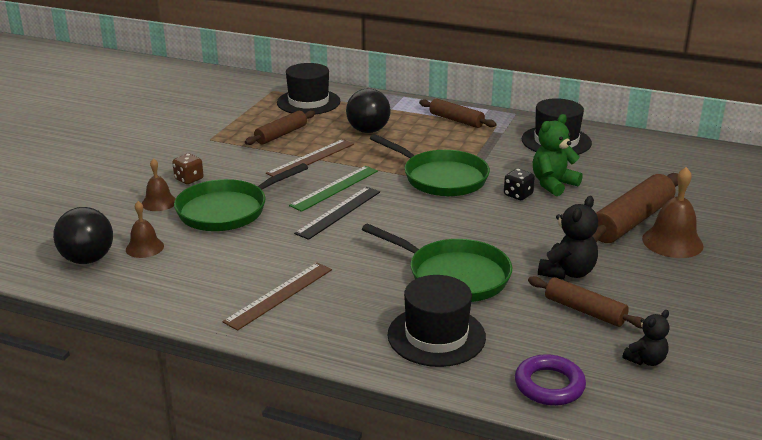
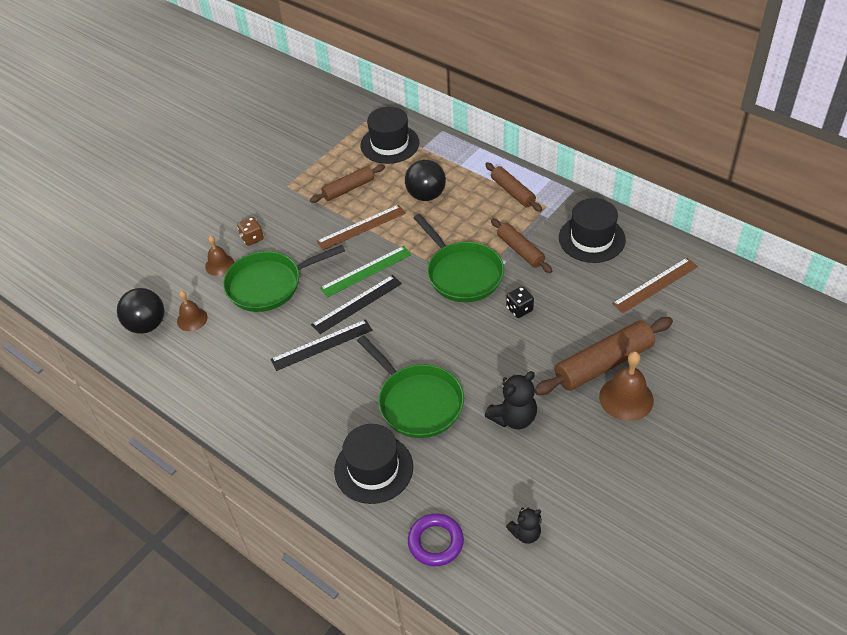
camera: 20 degrees right, 20 degrees up
brown ruler [222,263,332,331] -> brown ruler moved to [612,258,698,313]
brown rolling pin [528,276,645,328] -> brown rolling pin moved to [491,219,552,273]
green teddy bear [533,114,583,196] -> none
none -> black ruler [270,319,372,371]

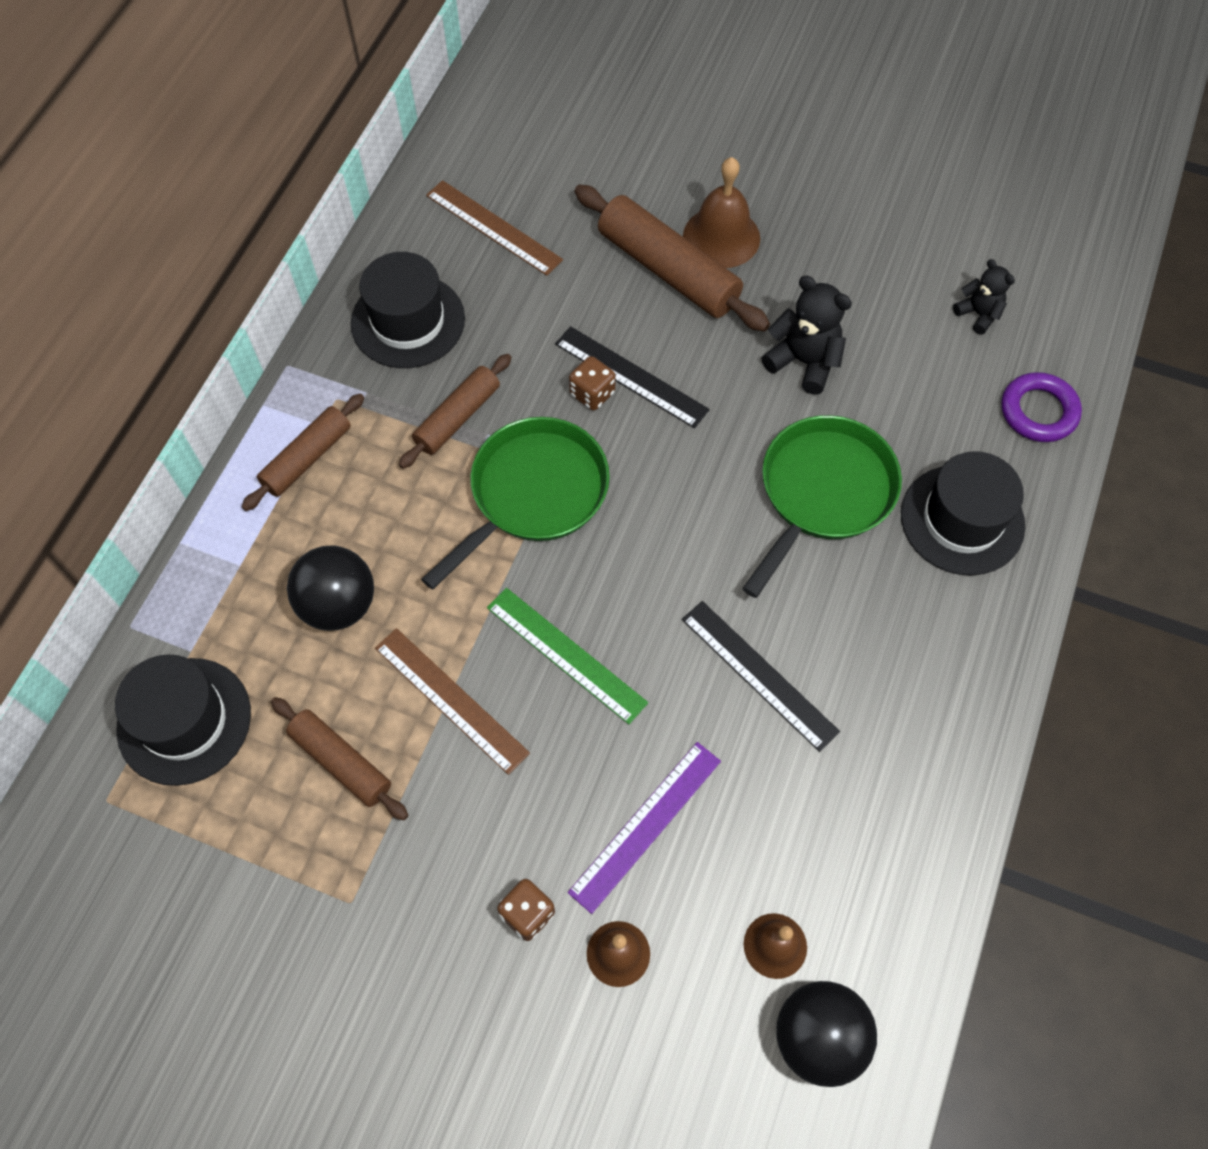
camera: 110 degrees left, 15 degrees up
green pan [223,245,345,312] -> purple ruler [568,742,721,914]
black ruler [311,275,402,334] -> black ruler moved to [555,326,710,428]
black dice [506,286,534,318] -> brown dice [569,356,616,410]

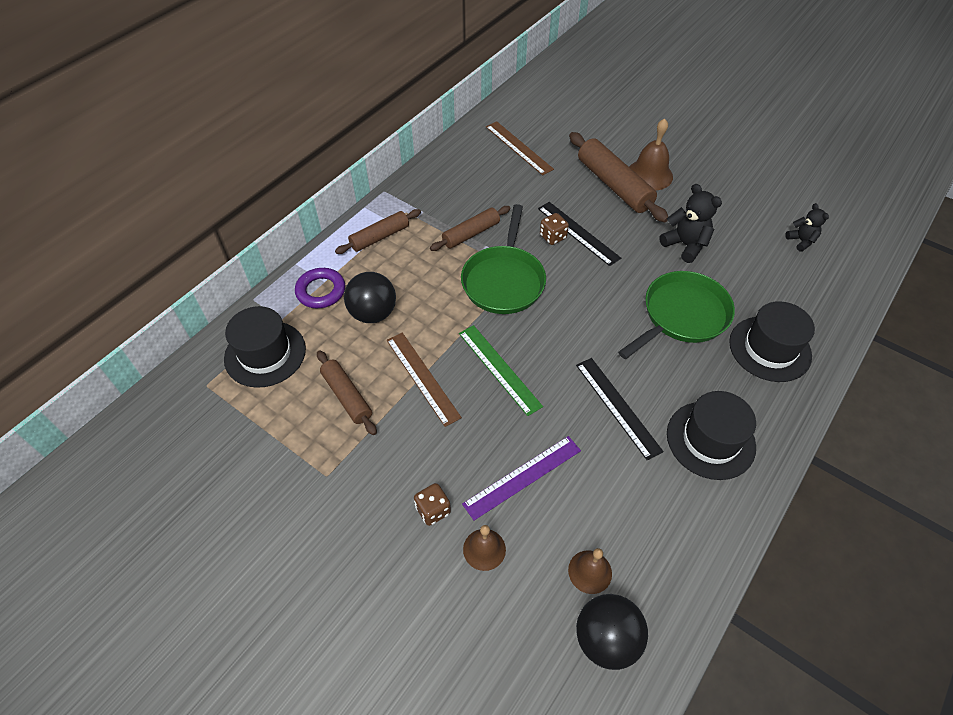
camera: 15 degrees right, 10 degrees down
black hat [351,252,465,368] -> black hat moved to [667,391,756,480]
green pan [421,417,610,590] -> green pan turned 135 degrees clockwise [461,204,546,314]
purple ring [1001,372,1082,442] -> purple ring moved to [295,268,345,308]

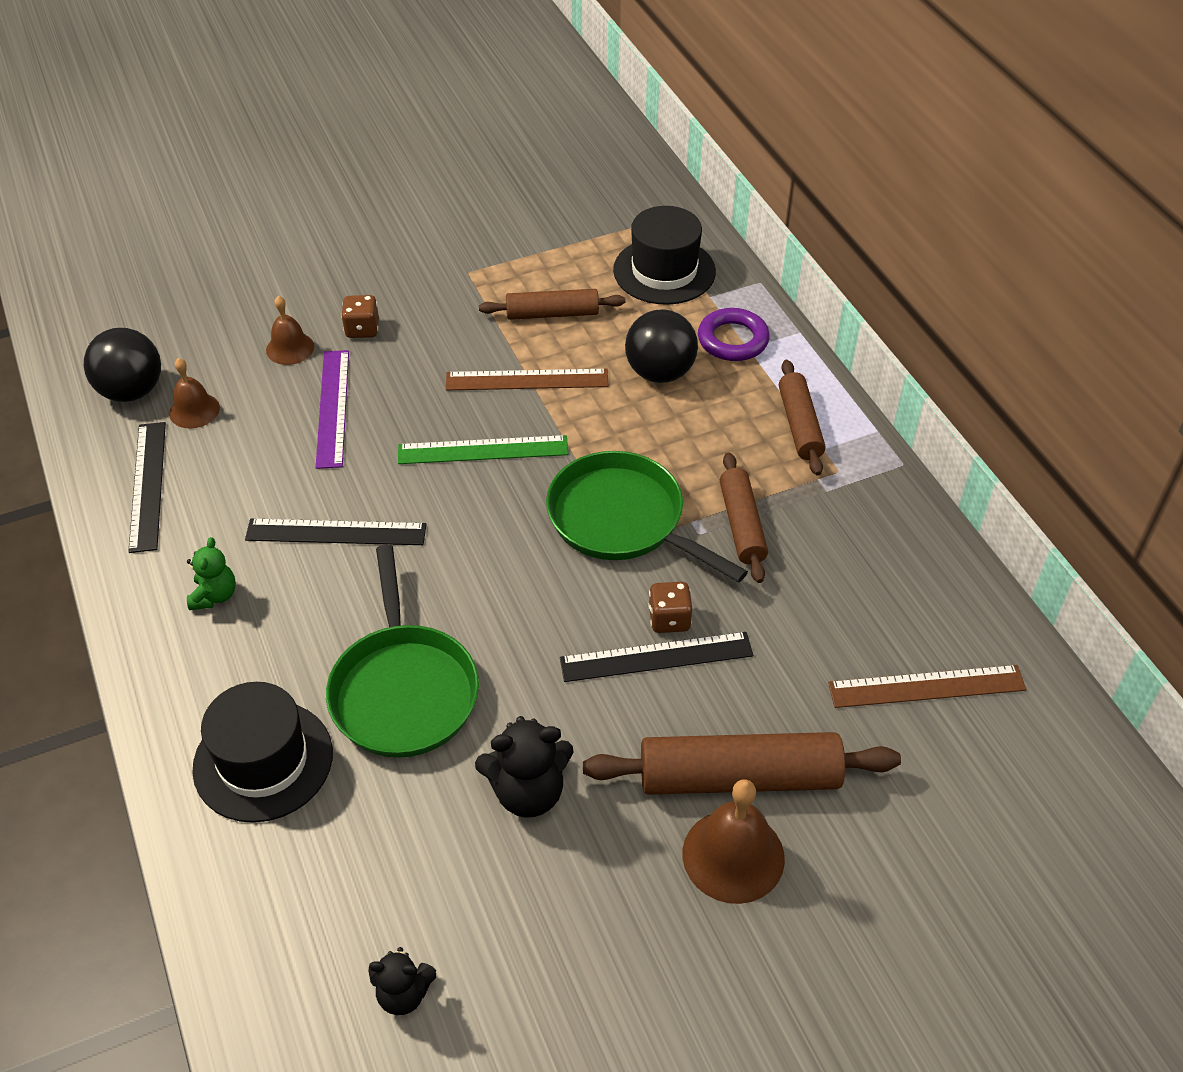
camera: 120 degrees right, 5 degrees down
black hat [667,391,756,480] -> green teddy bear [187,537,236,610]
none -> black ruler [128,422,166,553]

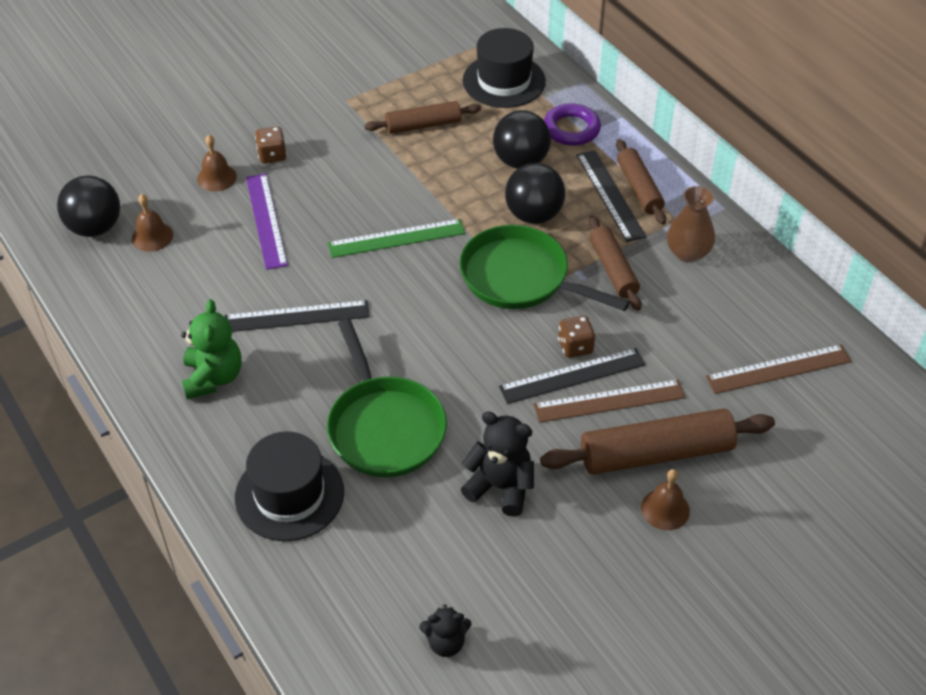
camera: 10 degrees left, 0 degrees up
black ruler [128,422,166,553] -> black ruler moved to [577,150,646,242]
green teddy bear [187,537,236,610] -> green teddy bear [181,299,242,399], size x1.59
brown ruler [446,369,608,391] -> brown ruler moved to [533,379,686,423]
black teddy bear [475,716,574,818] -> black teddy bear turned 135 degrees counterclockwise [461,411,534,517]
brown bell [682,779,785,904] -> brown bell [641,469,690,530], size x0.63
none -> black ball [505,163,565,224]
none -> brown vase [667,186,715,263]

